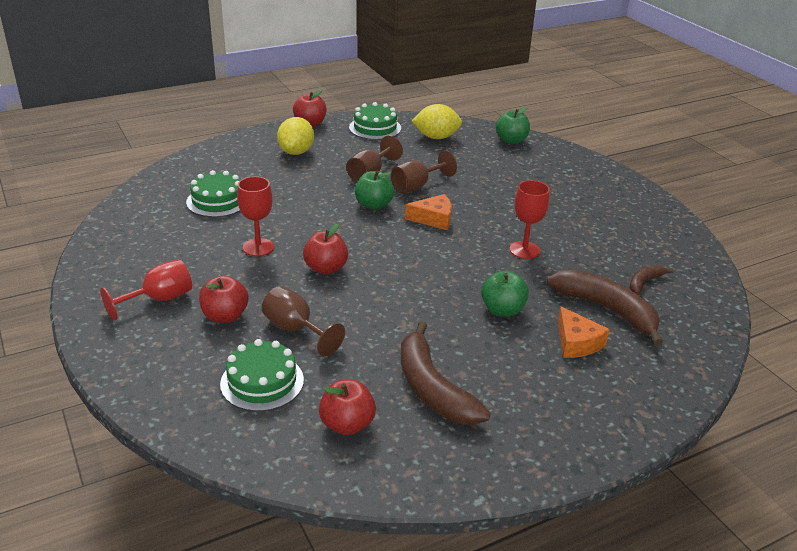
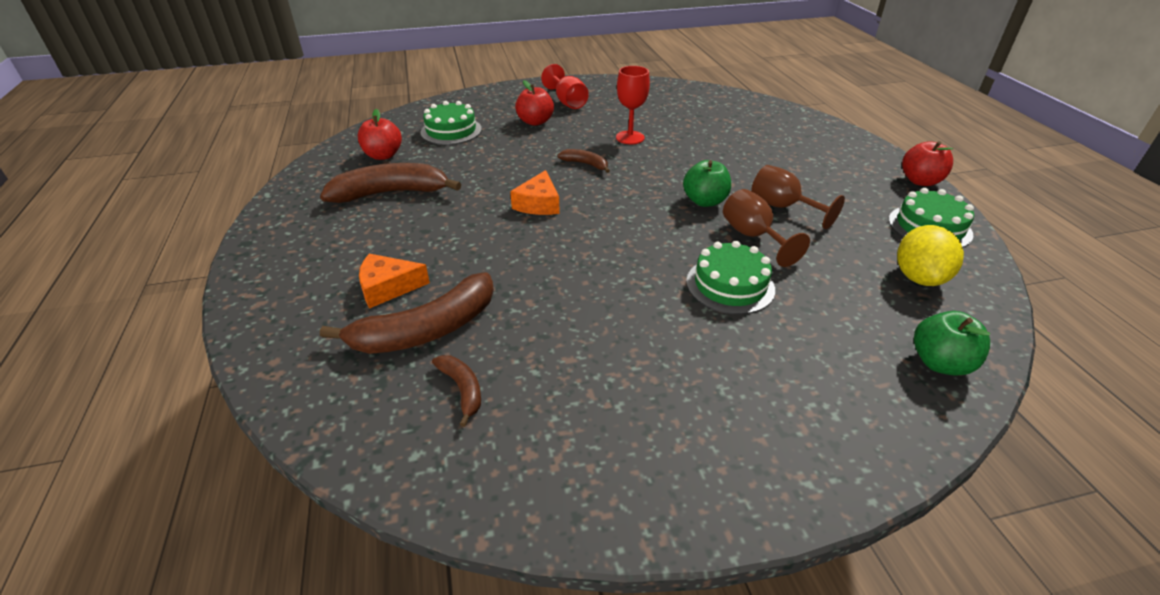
camera: 105 degrees right, 5 degrees up
green cake [186,170,240,217] -> green cake moved to [686,241,775,314]
brown goblet [262,286,345,357] -> none
yellow lemon [277,117,314,155] -> none
red apple [303,223,348,274] -> brown banana [557,149,610,173]
orange cheese [405,194,452,230] -> orange cheese moved to [510,170,560,215]
green apple [481,271,529,317] -> none
red goblet [509,180,550,259] -> none

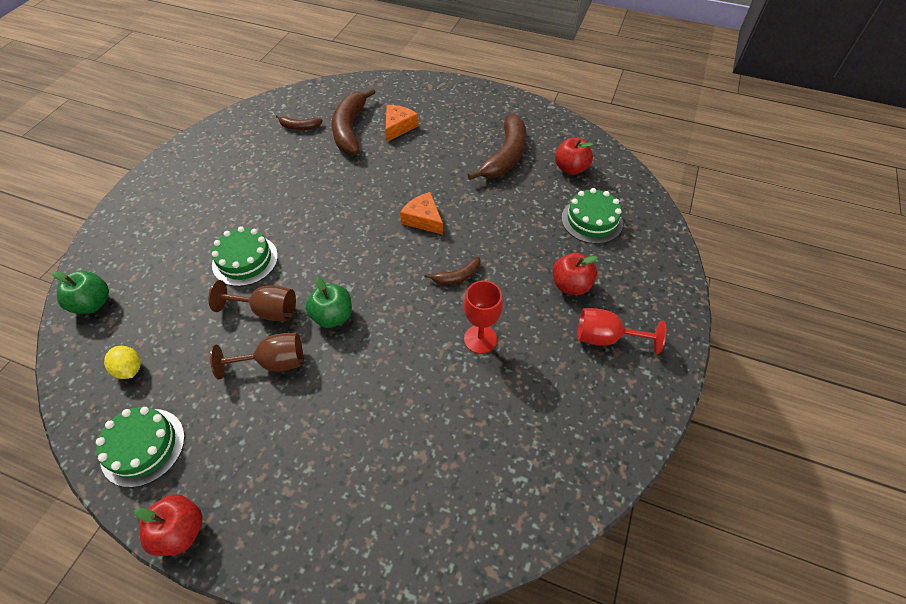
camera: 125 degrees right, 15 degrees up
yellow lemon [897,225,964,286] -> yellow lemon [104,346,141,379], size x0.63

